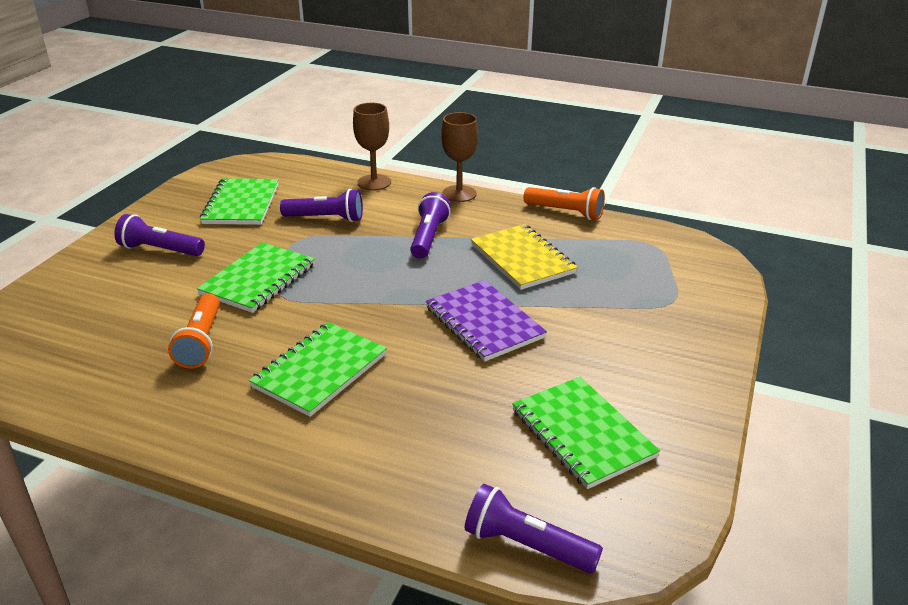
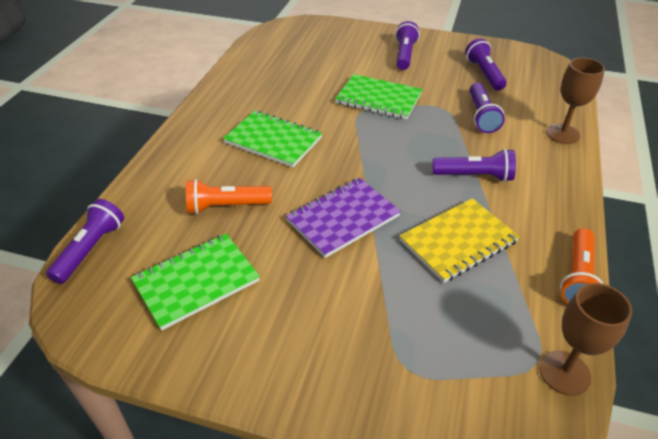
camera: 85 degrees right, 10 degrees up
orange flashlight [168,293,220,369] -> orange flashlight moved to [186,179,272,214]
green notebook [200,178,279,225] -> purple flashlight [465,38,507,91]
brown goblet [441,112,478,202] -> brown goblet moved to [539,283,632,396]

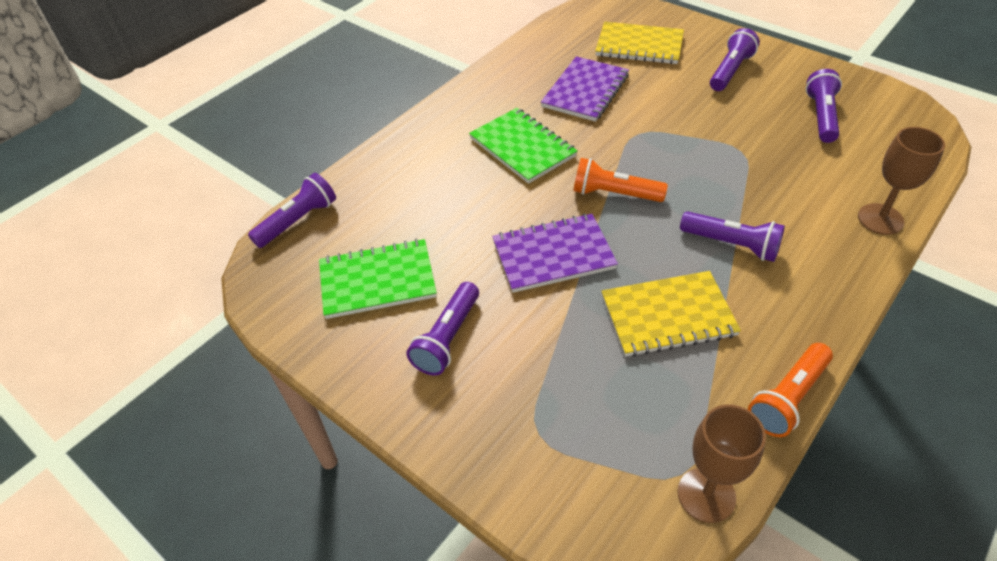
camera: 25 degrees right, 5 degrees up
orange flashlight [186,179,272,214] -> orange flashlight moved to [573,158,668,202]
green notebook [335,74,423,120] -> none
purple flashlight [470,83,505,133] -> purple flashlight moved to [406,282,479,376]
none -> purple notebook [541,56,629,122]
none -> yellow notebook [595,22,684,64]

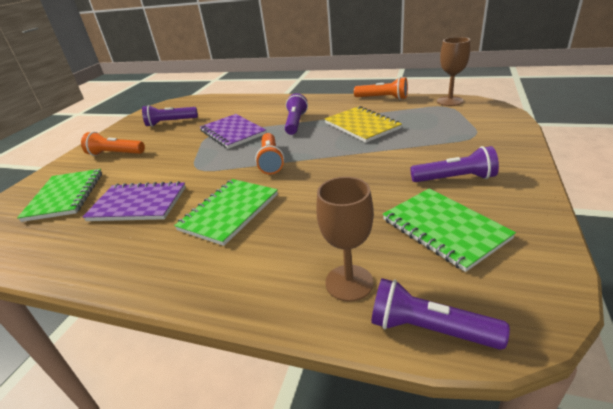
camera: 110 degrees left, 15 degrees down
purple notebook [492,214,618,293] -> purple notebook moved to [200,114,266,149]
yellow notebook [595,22,684,64] -> green notebook [17,169,102,222]
purple flashlight [710,28,760,91] -> orange flashlight [81,132,145,156]
brown goblet [858,127,945,235] -> brown goblet moved to [316,177,374,302]

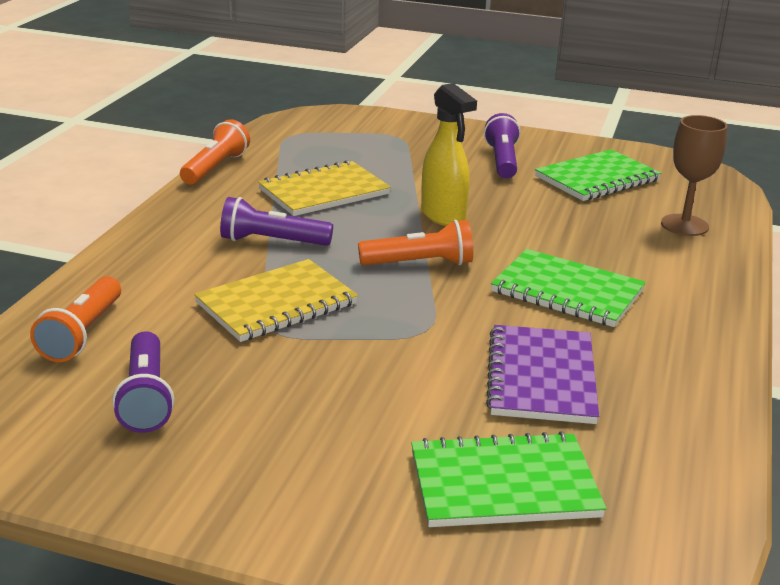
camera: 95 degrees left, 5 degrees down
orange flashlight [81,132,145,156] -> orange flashlight moved to [30,276,121,362]
purple notebook [200,114,266,149] -> yellow notebook [194,259,358,342]
purple flashlight [371,278,510,350] -> none
brown goblet [437,37,470,106] -> none
none -> yellow spray bottle [421,83,477,226]

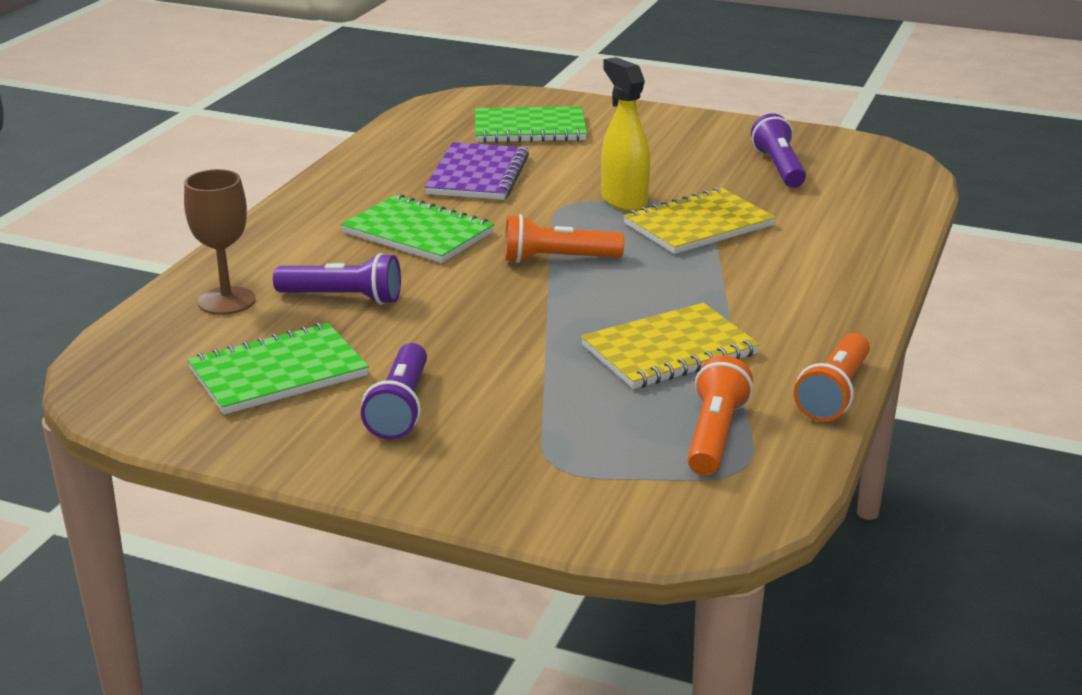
camera: 175 degrees left, 0 degrees up
orange flashlight [30,276,121,362] -> orange flashlight moved to [687,356,753,476]
purple flashlight [220,197,333,246] -> purple flashlight moved to [273,253,401,305]
yellow spray bottle [421,83,477,226] -> yellow spray bottle moved to [601,57,650,212]

